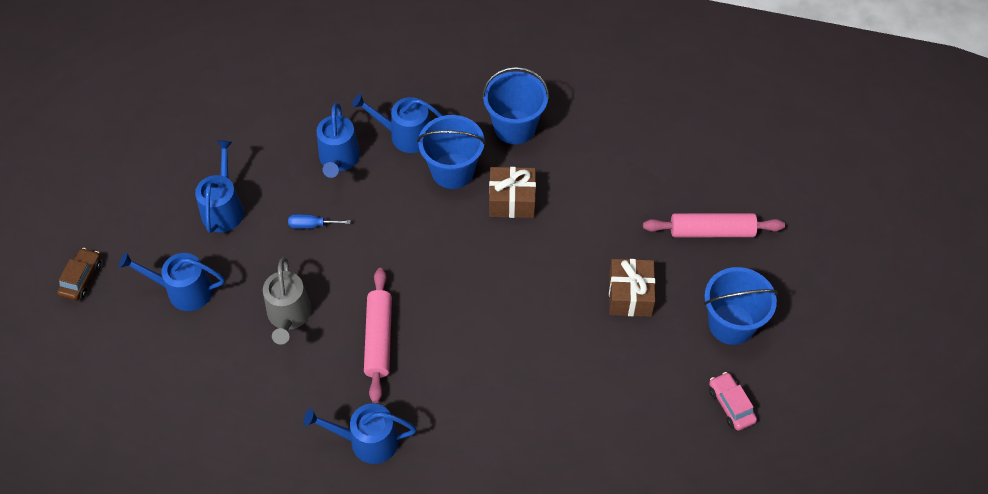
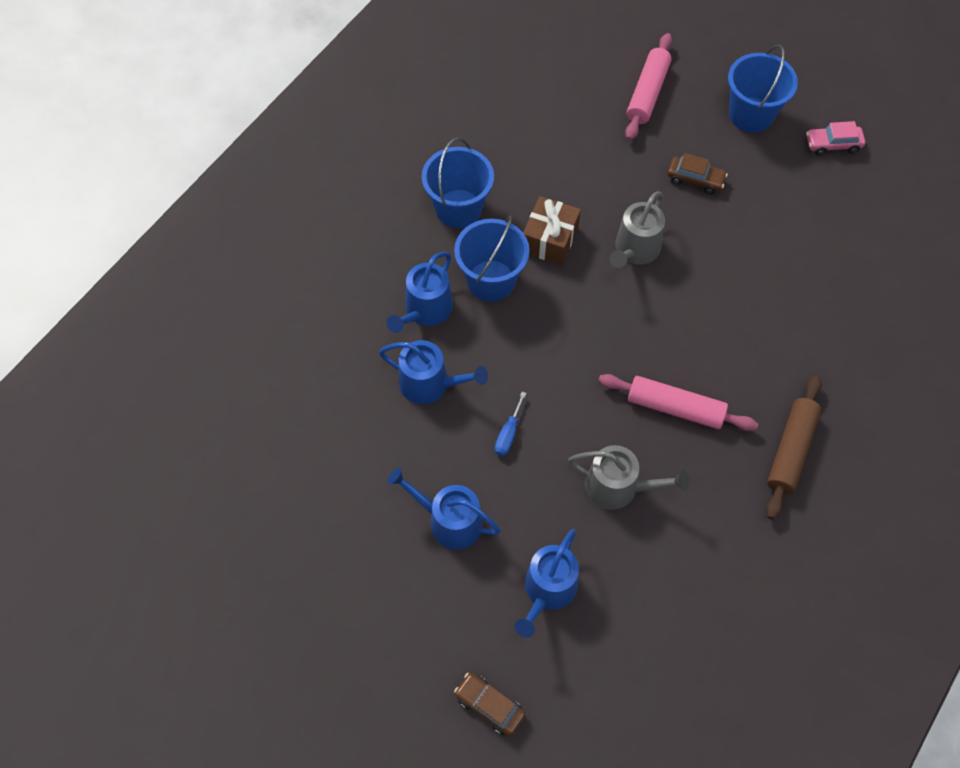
camera: 70 degrees left, 5 degrees up
blue watering can [303,403,417,464] -> brown rolling pin [766,375,822,520]
brown gift [609,259,655,317] -> brown car [667,153,728,194]
none -> grey watering can [609,191,665,268]

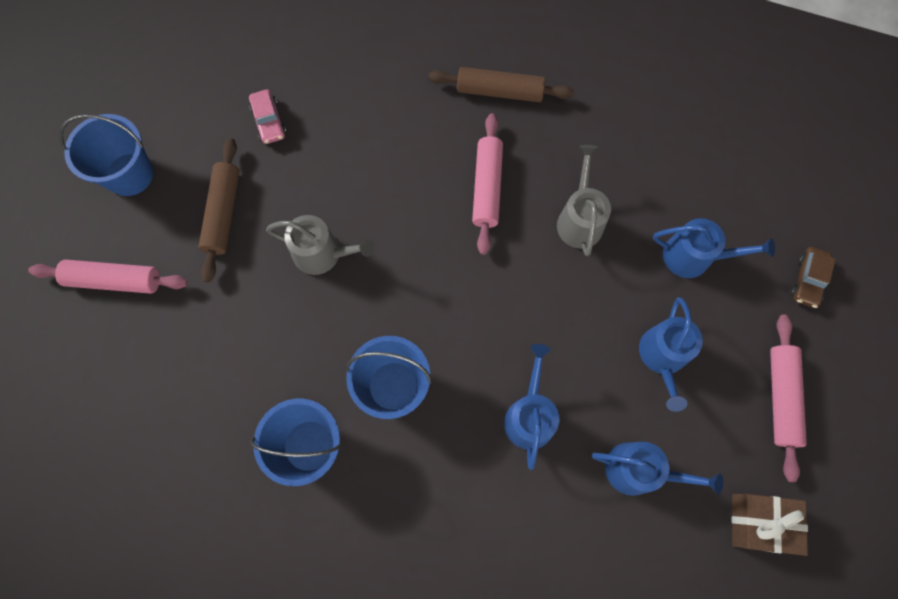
camera: 105 degrees left, 10 degrees up
blue watering can [387,252,453,333] -> blue watering can moved to [592,442,723,496]
blue screwdriver [495,392,526,456] -> none
brown gift [523,196,581,265] -> brown gift moved to [732,494,808,556]
brown car [667,153,728,194] -> brown rolling pin [198,138,240,283]
pink car [806,121,865,155] -> pink car moved to [249,89,286,144]
none -> pink rolling pin [770,315,807,482]

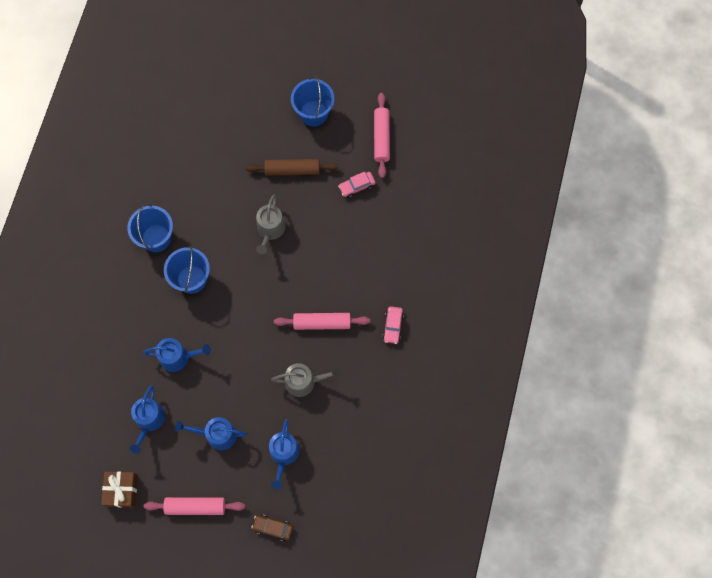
camera: 85 degrees right, 0 degrees up
pink rolling pin [28,260,188,294] -> pink rolling pin moved to [374,93,390,178]
brown rolling pin [428,67,574,102] -> pink car [383,306,404,344]

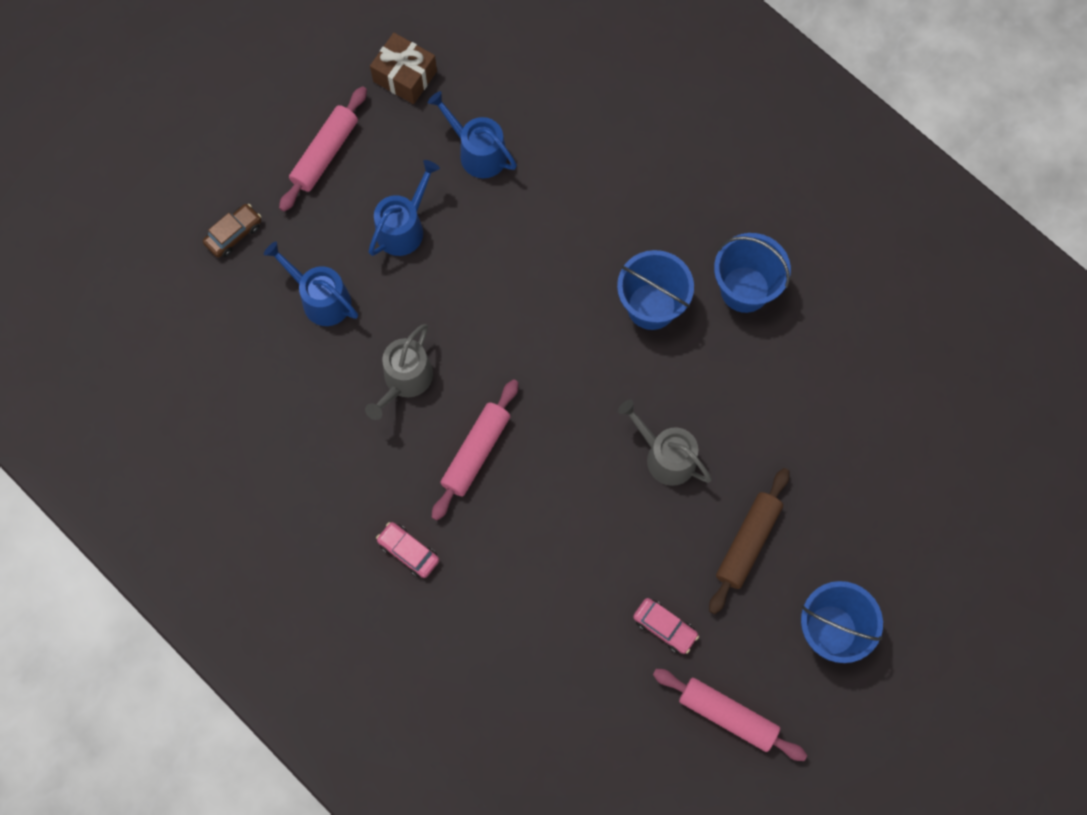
camera: 120 degrees right, 0 degrees up
blue watering can [143,338,211,372] -> none
pink car [338,172,376,198] -> pink car turned 120 degrees clockwise [633,598,699,654]

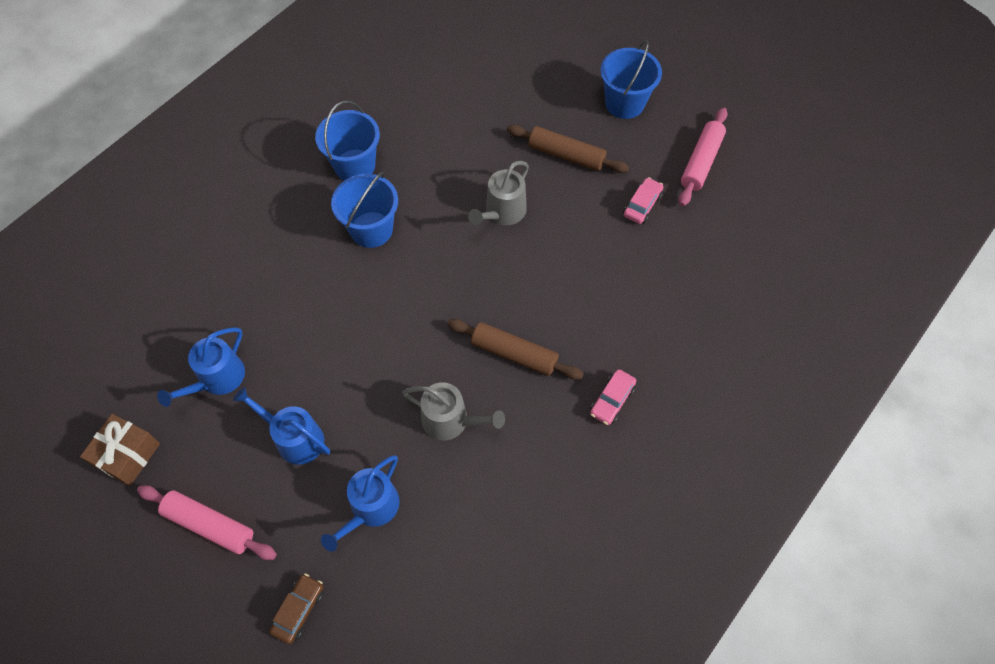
camera: 95 degrees left, 10 degrees down
brown car [203,204,261,258] -> brown car turned 75 degrees clockwise [269,573,324,644]
pink rolling pin [432,379,519,520] -> brown rolling pin [447,319,584,380]

